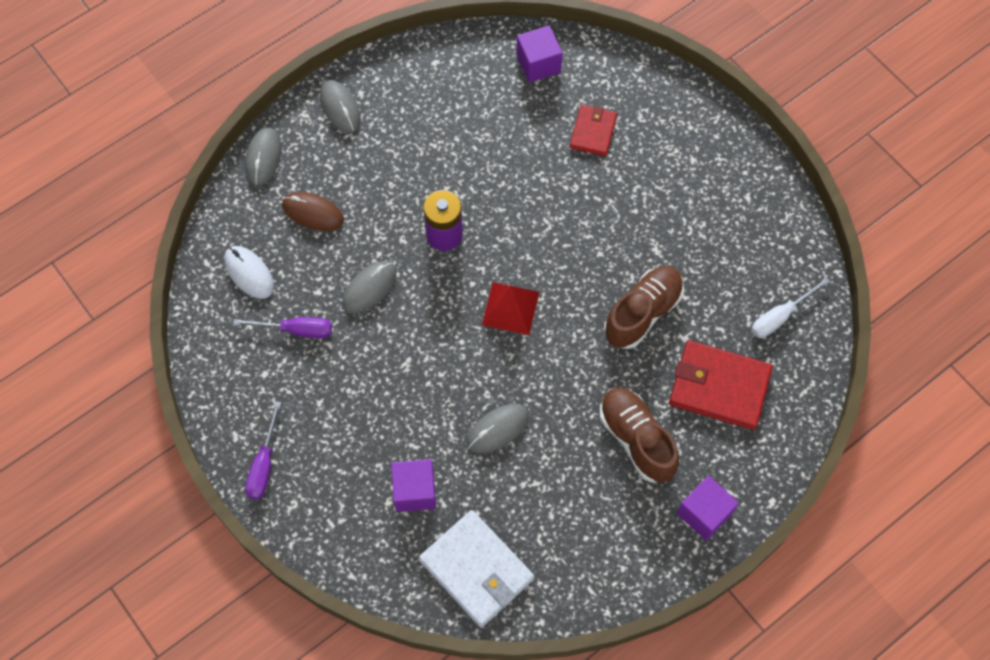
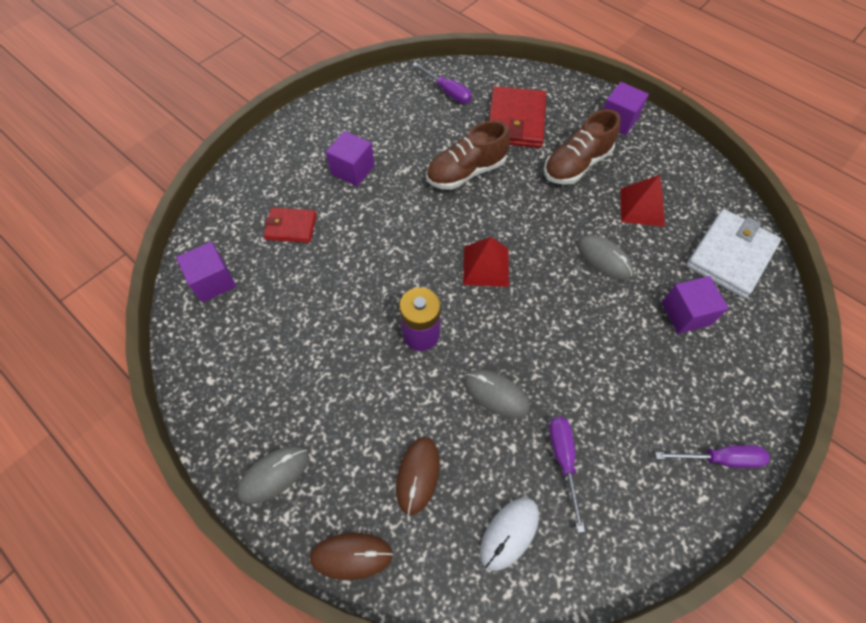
camera: 100 degrees left, 5 degrees down
grey mouse [245,127,282,186] -> brown mouse [310,533,393,580]
brown shoe [604,266,684,349] -> brown shoe turned 60 degrees counterclockwise [426,120,510,190]
white screwdriver [751,277,830,338] -> purple screwdriver [412,62,472,104]
none -> purple cube [326,131,375,187]
none -> red pyramid [620,175,665,227]

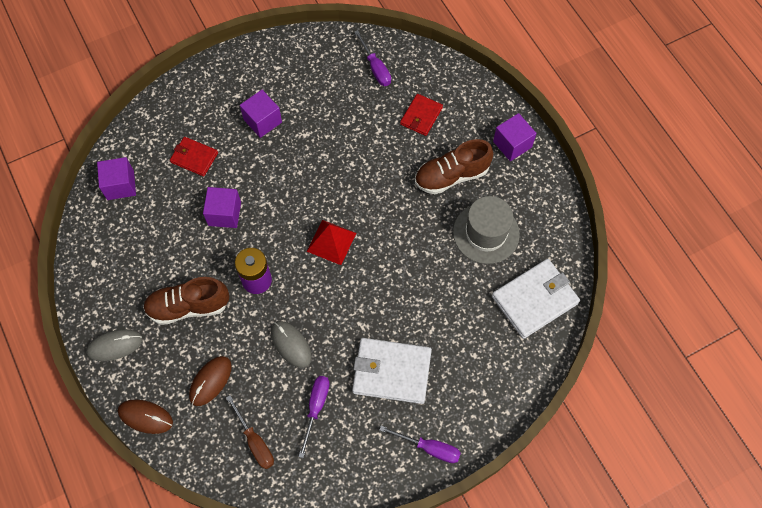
camera: 20 degrees right, 5 degrees up
brown shoe [426,120,510,190] -> brown shoe moved to [143,277,229,325]
white mouse [480,498,539,571] -> brown screwdriver [226,395,274,469]
red wallet [489,86,546,148] -> red wallet [400,94,443,136], size x0.59
grey mouse [577,235,633,280] -> none
red pyramid [620,175,665,227] -> grey hat [453,196,520,264]
purple cube [661,276,728,334] -> purple cube moved to [203,187,241,228]
none -> white wallet [352,338,432,404]

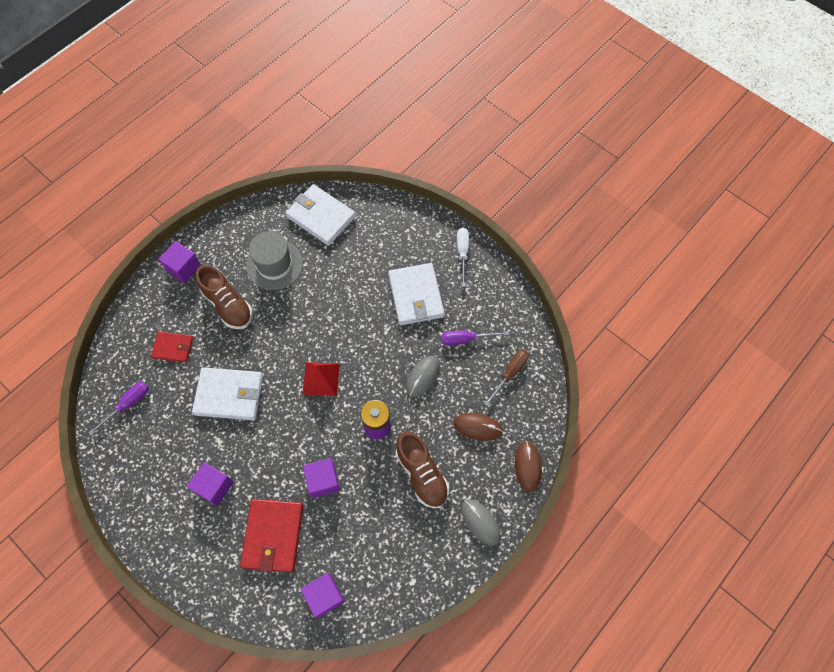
camera: 110 degrees left, 0 degrees up
red wallet [170,137,218,176] -> red wallet [240,499,303,573], size x1.69
purple screwdriver [379,426,461,463] -> white screwdriver [457,228,469,287]
none -> white wallet [192,367,263,420]

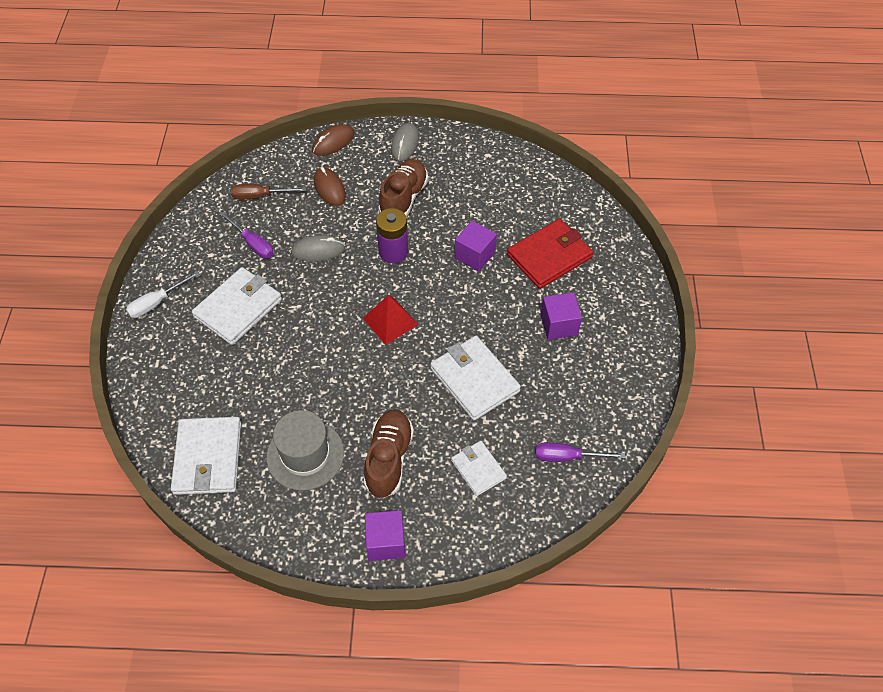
camera: 130 degrees left, 10 degrees down
red wallet [151,331,193,363] -> white wallet [451,441,507,496]
purple cube [301,573,345,618] -> none

